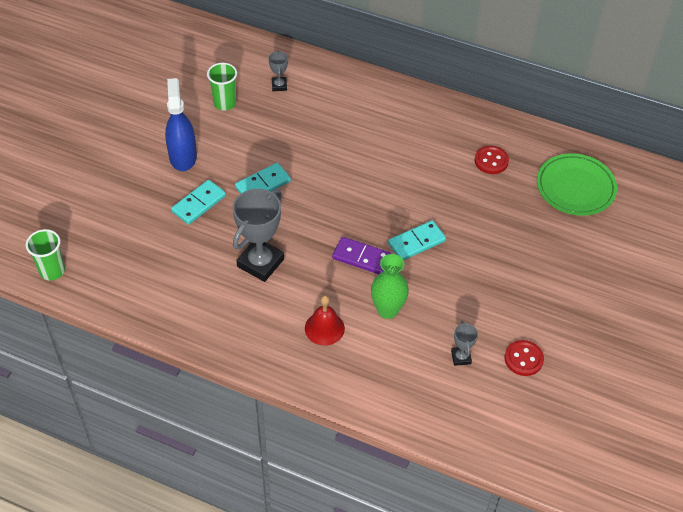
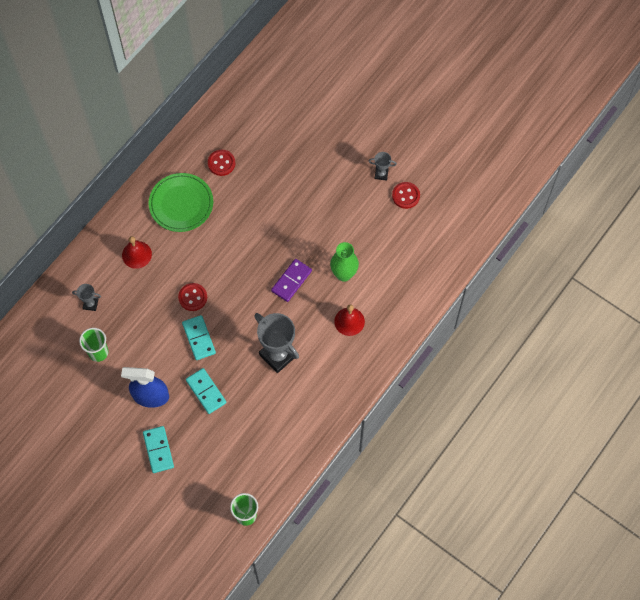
camera: 75 degrees left, 15 degrees up
turquoise domino [388,220,446,260] -> turquoise domino moved to [143,426,174,473]
grey trophy [451,320,478,366] -> grey trophy moved to [369,152,397,181]
green plate [537,153,617,216] -> green plate moved to [149,173,213,232]
none -> red bell [122,236,152,269]
none -> red button [178,283,207,311]

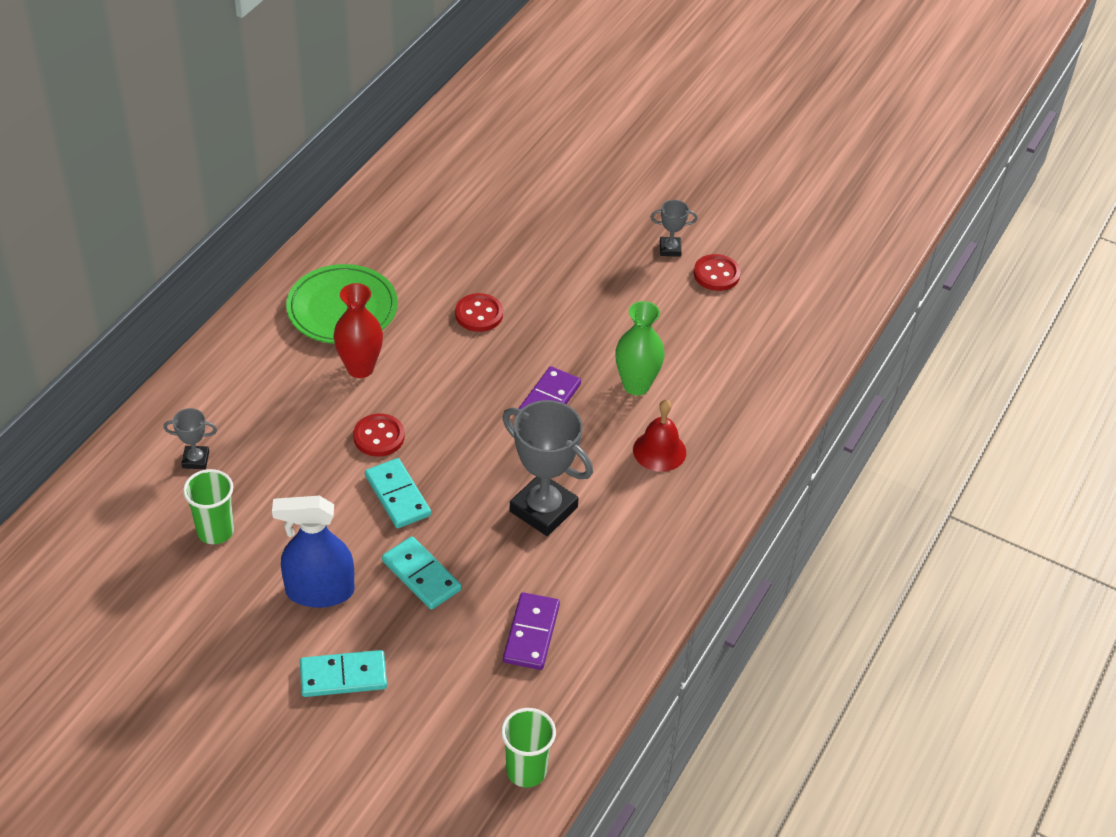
camera: 10 degrees left, 20 degrees down
red bell [122,236,152,269] -> none
turquoise domino [143,426,174,473] -> turquoise domino turned 75 degrees counterclockwise [300,650,387,697]
red button [208,150,235,176] -> red button moved to [455,293,503,332]
none -> red vase [333,283,383,378]
none -> purple domino [503,592,560,670]

